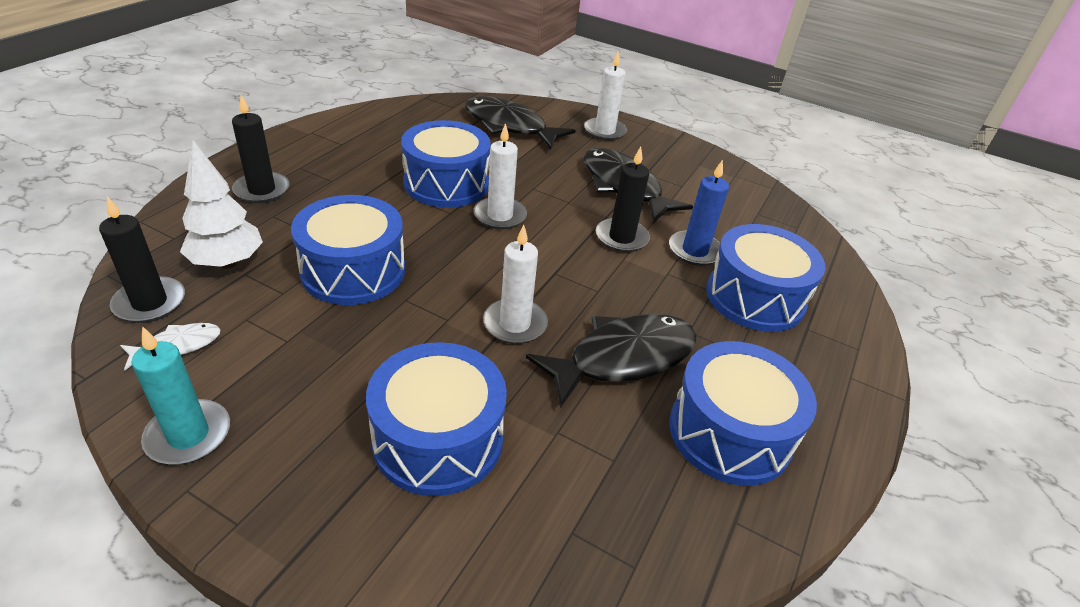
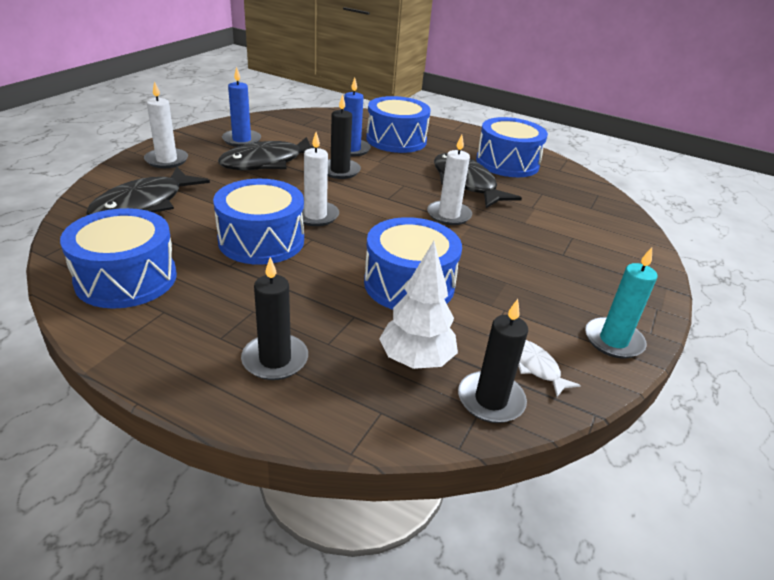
camera: 90 degrees left, 5 degrees down
blue drum [366,342,507,496] -> blue drum moved to [60,208,177,309]
none -> blue candle [222,67,261,147]

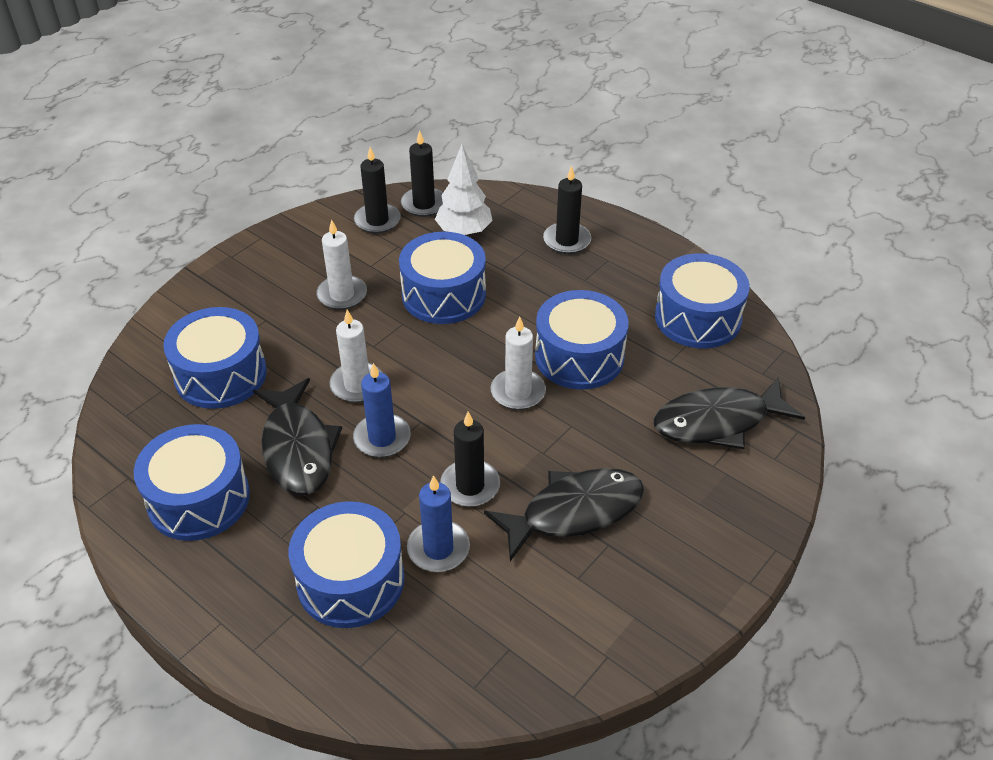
camera: 165 degrees left, 10 degrees up
black fish [86,167,210,215] -> black fish turned 150 degrees counterclockwise [653,377,805,449]
white candle [144,81,188,168] -> white candle moved to [316,219,367,310]
blue candle [222,67,261,147] -> blue candle moved to [353,363,411,458]
white fish [518,340,581,397] -> black candle [354,147,401,234]
turquoise candle [585,247,658,358] -> none
none -> blue drum [163,307,267,409]

